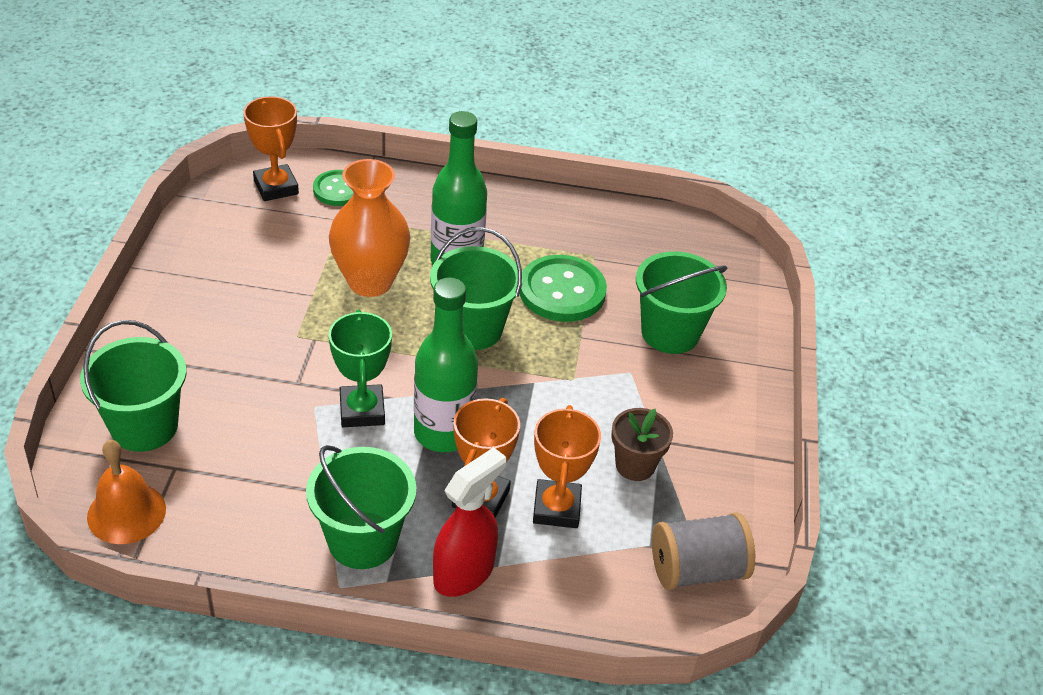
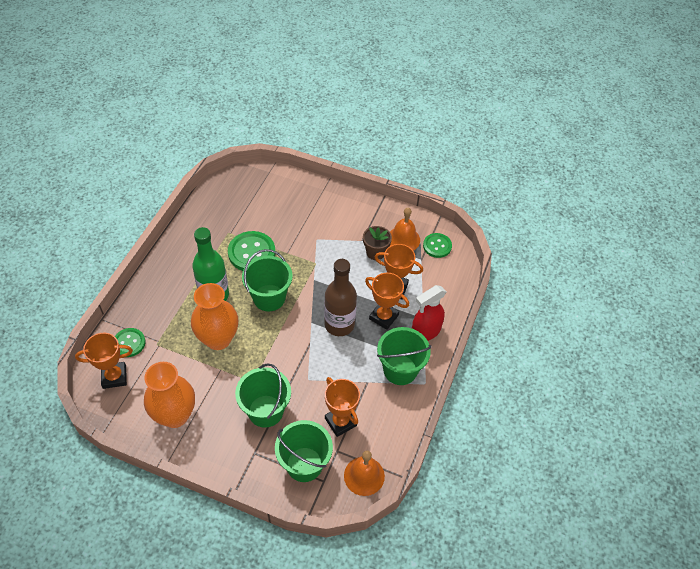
camera: 75 degrees left, 10 degrees up
green trophy [329,310,392,427] -> none
green bottle [414,277,478,452] -> brown bottle [324,259,357,336]
red spray bottle [433,447,506,597] -> red spray bottle turned 90 degrees counterclockwise [412,285,446,341]
green bucket [636,251,728,354] -> green bucket moved to [235,363,291,428]
grey spool [652,512,755,590] -> green button [423,233,452,258]
none -> orange vase [144,362,195,428]
none -> orange trophy [325,377,360,437]
none -> orange bell [390,208,420,251]

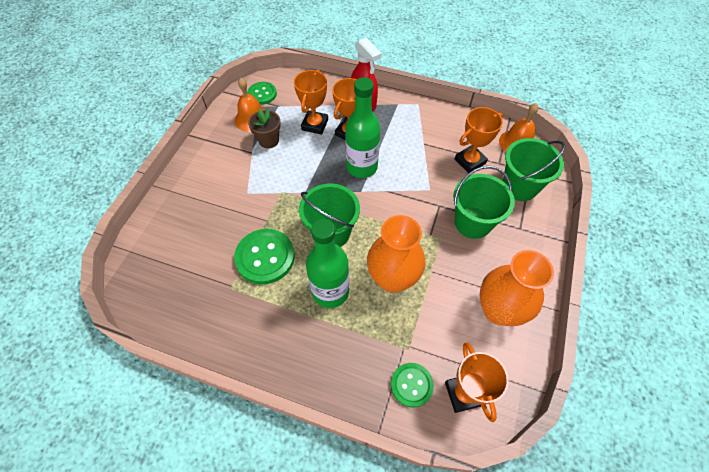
camera: 90 degrees left, 5 degrees up
brown bottle [324,259,357,336] -> green bottle [345,77,381,178]
green bucket [377,327,432,385] -> none

